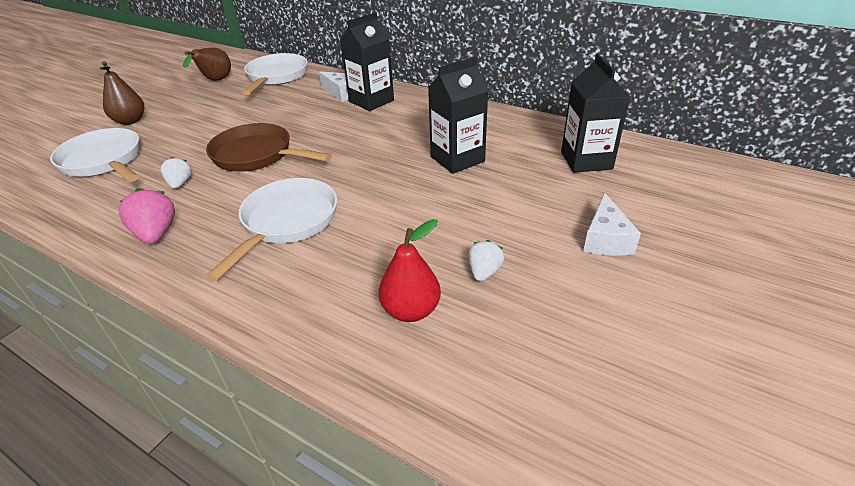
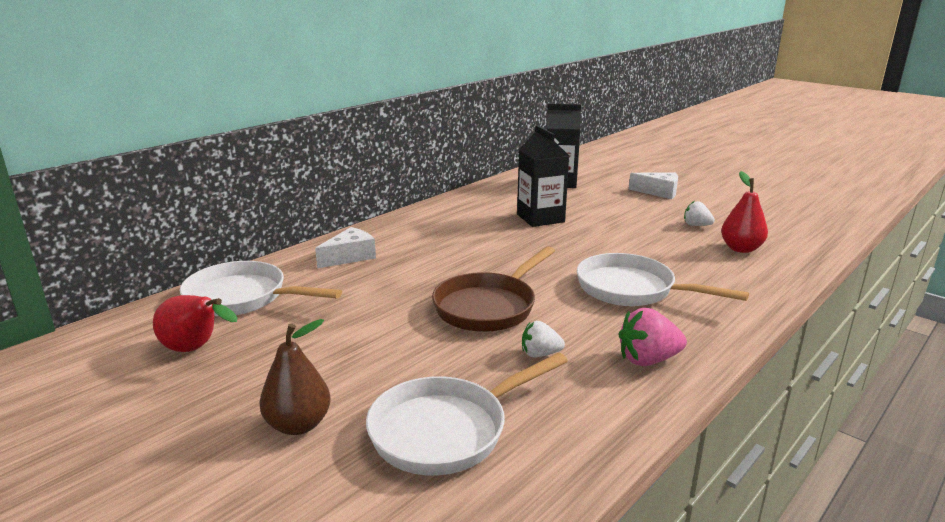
camera: 80 degrees left, 15 degrees down
brown pear [183,48,231,81] -> red pear [153,295,238,352]
black carton [340,12,394,111] -> none

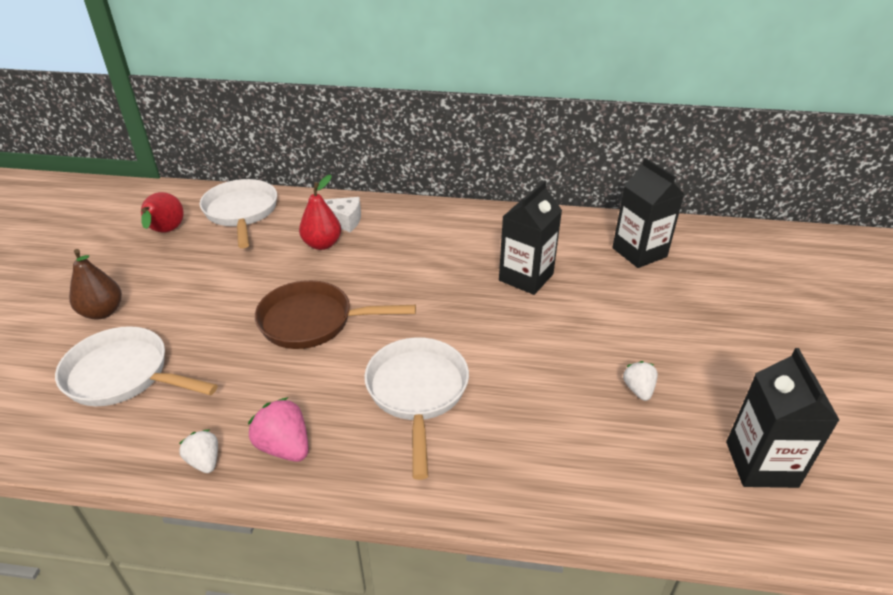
camera: 55 degrees right, 15 degrees up
white strawberry [522,321,565,357] -> white strawberry moved to [179,430,218,473]
white cheese [629,172,678,199] -> none
red pear [721,171,768,253] -> red pear moved to [299,175,341,250]
none -> black carton [726,348,840,488]

